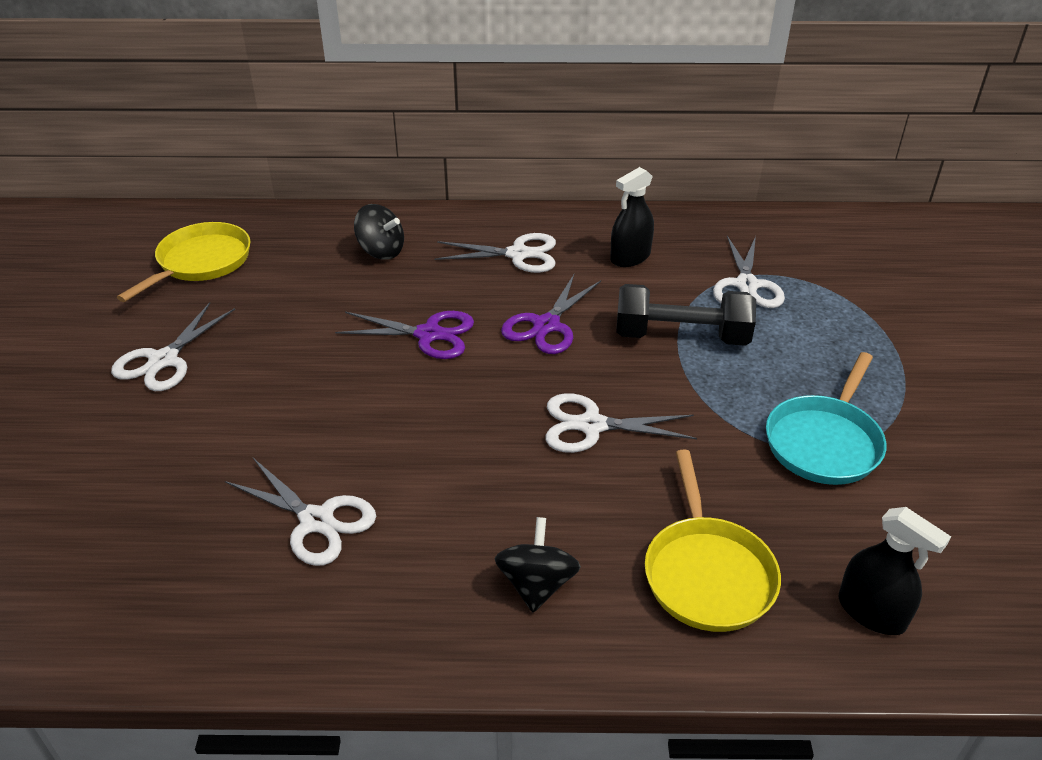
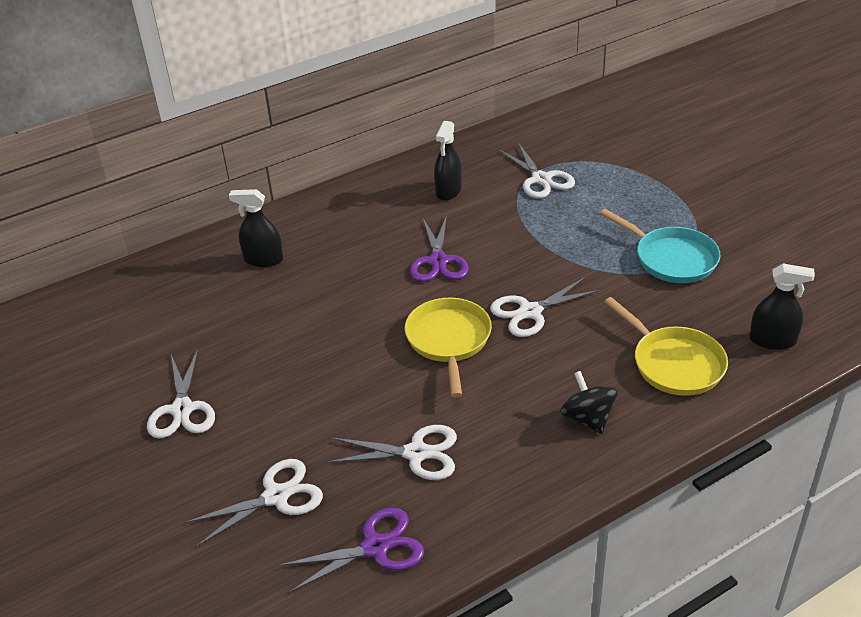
camera: 30 degrees left, 0 degrees up
yellow pan [117,222,251,302] -> yellow pan moved to [405,298,492,398]
purple scissors [335,311,474,359] -> purple scissors moved to [279,508,424,593]
black spinning top [354,204,404,260] -> black spray bottle [229,189,283,267]
white scissors [434,233,556,273] -> white scissors moved to [184,459,323,547]
black dumbbell [616,284,756,346] -> none
turquoise pan [766,352,886,485] -> turquoise pan turned 45 degrees counterclockwise [600,209,721,283]

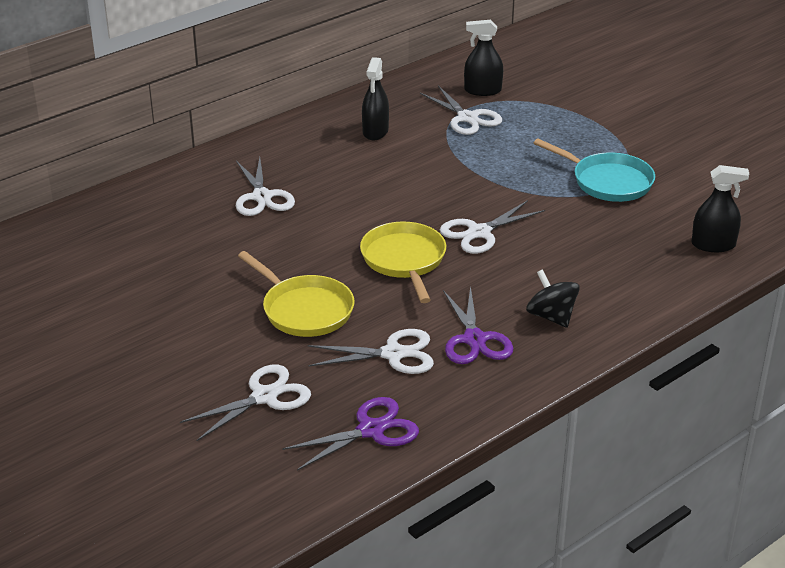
camera: 10 degrees left, 5 degrees down
white scissors [147,349,215,439] -> white scissors moved to [236,157,295,216]
black spray bottle [229,189,283,267] -> black spray bottle moved to [464,20,503,96]
purple scissors [410,215,469,282] -> purple scissors moved to [443,286,513,364]
yellow pan [604,297,728,396] -> yellow pan moved to [238,251,355,337]

